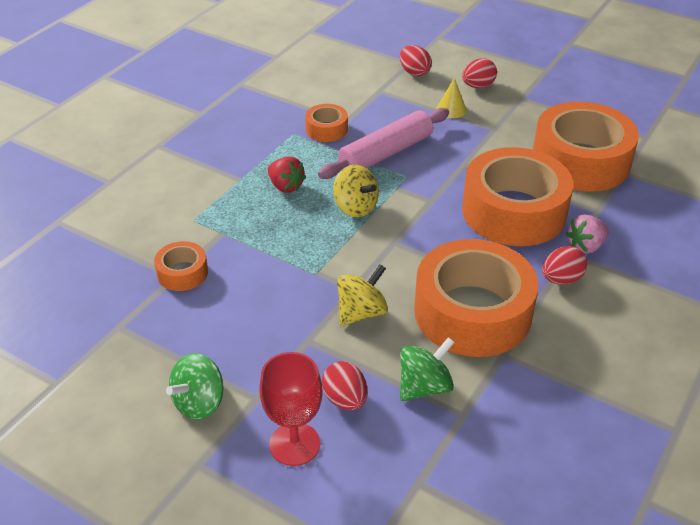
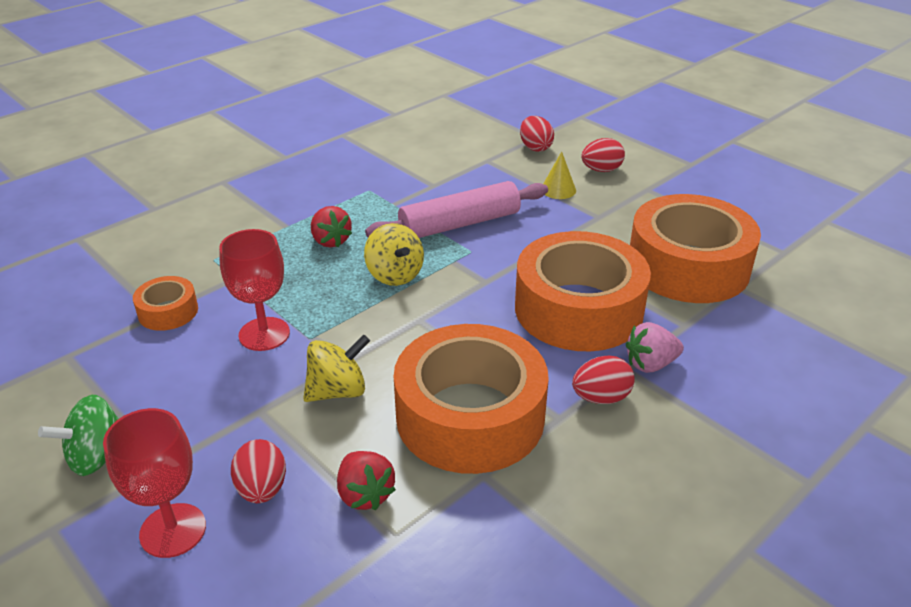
camera: 15 degrees right, 5 degrees down
orange tape [305,104,348,142] -> none
green spinning top [400,337,455,401] -> red strawberry [337,451,396,510]
none -> red goblet [219,229,290,351]

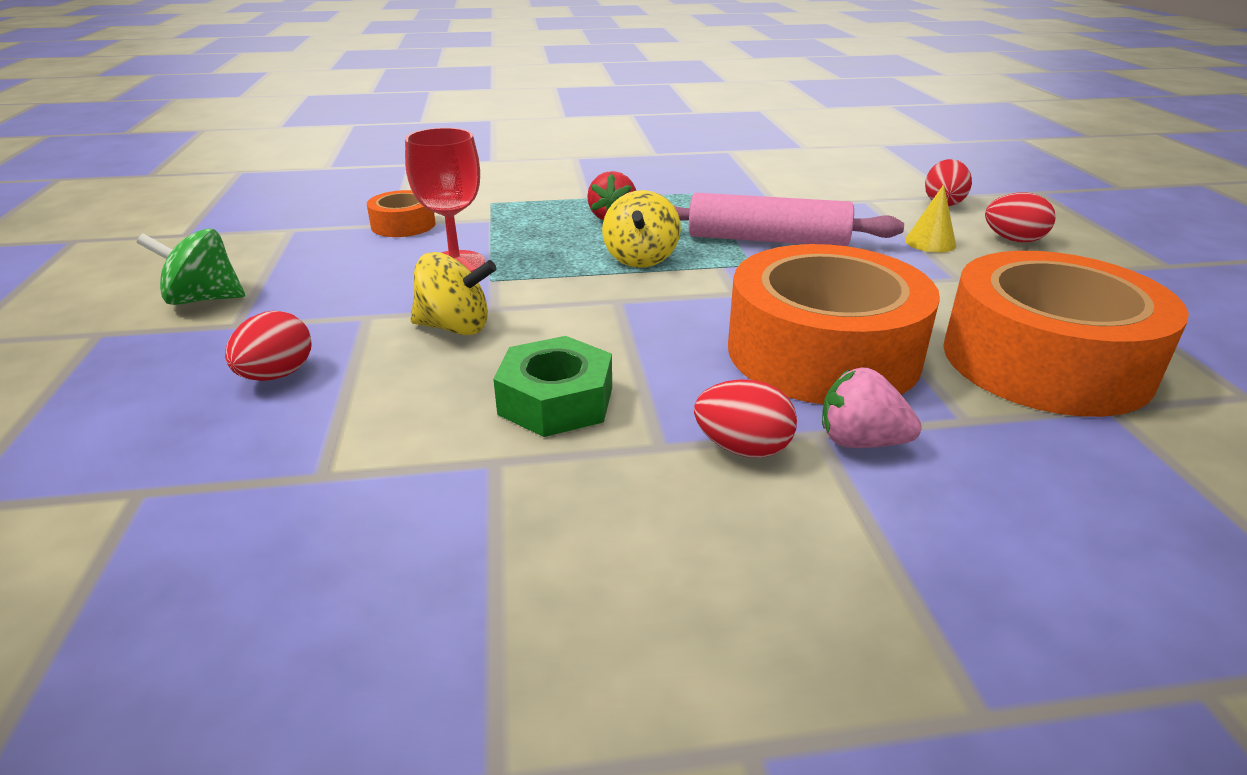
camera: 35 degrees right, 5 degrees down
red goblet [103,408,206,558] -> none
red strawberry [337,451,396,510] -> none
orange tape [394,324,549,474] -> green nut [493,336,612,437]

